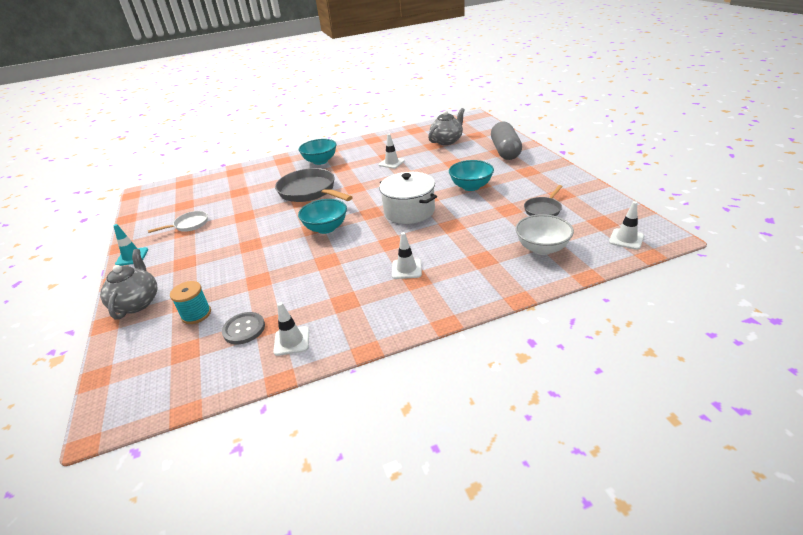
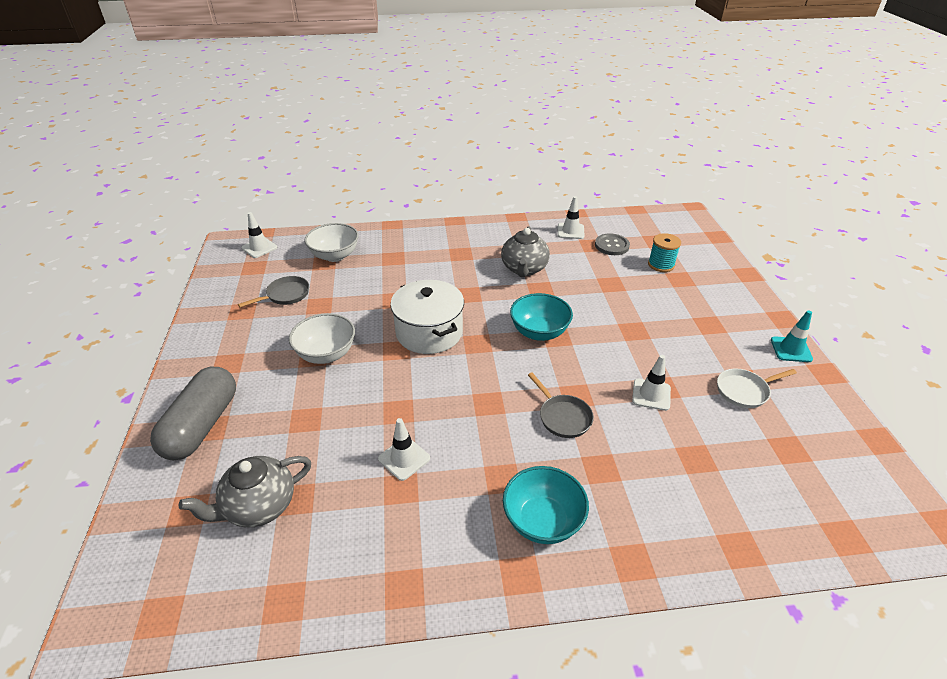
camera: 170 degrees left, 5 degrees up
grey teapot [100,249,158,320] -> grey teapot moved to [501,226,550,277]
grey pan [275,168,353,202] -> grey pan [528,372,594,438], size x0.53
white traffic cone [392,232,422,279] -> white traffic cone moved to [632,355,671,411]
turquoise bowl [449,160,494,191] -> white bowl [289,313,355,364]

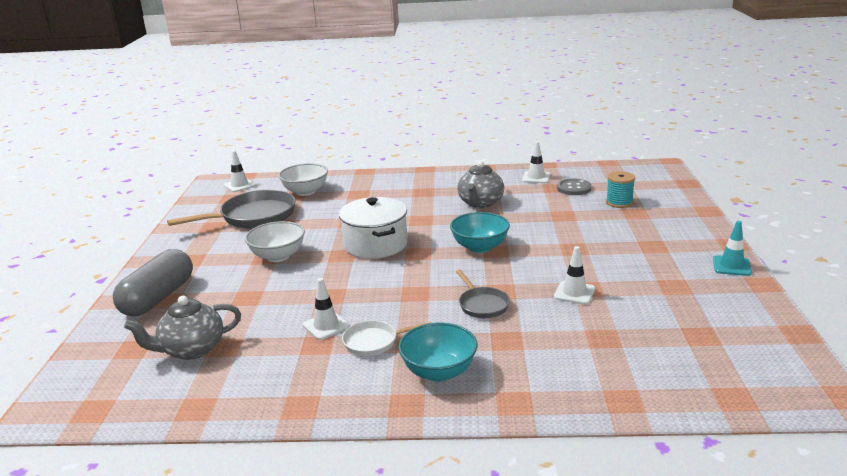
camera: 10 degrees right, 15 degrees down
grey pan [238,276,309,308] -> grey pan [167,190,296,229], size x1.90
white pan [717,369,797,408] -> white pan moved to [342,320,432,356]

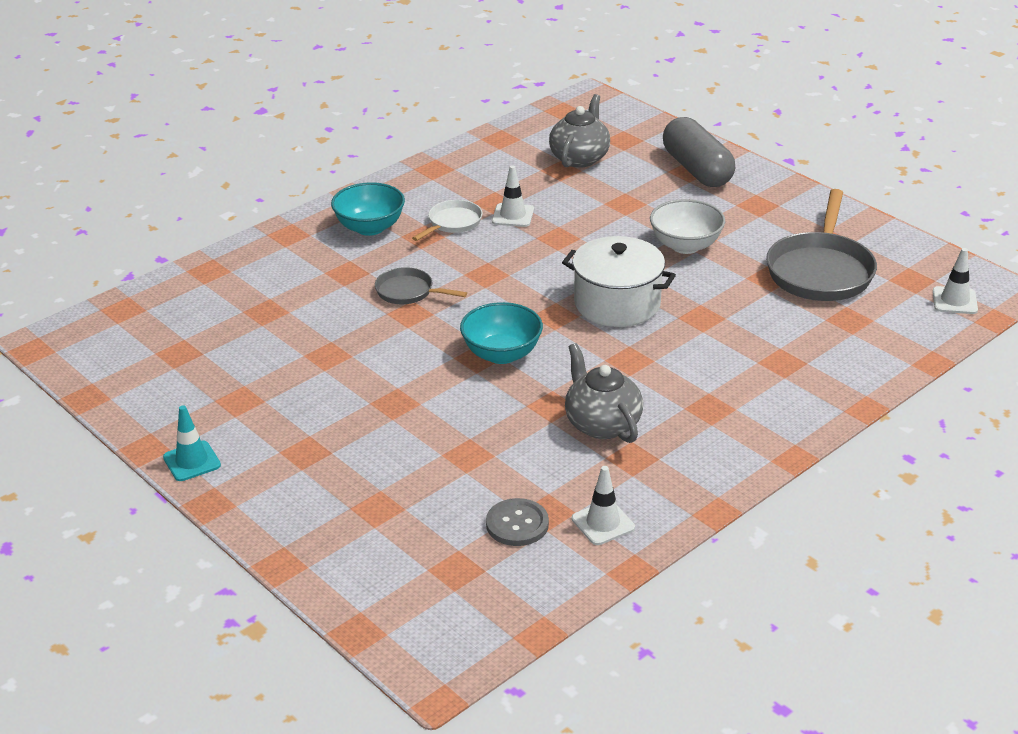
camera: 135 degrees right, 10 degrees up
white bowl [278,163,328,196] -> none
white traffic cone [554,246,595,304] -> none
turquoise spool [606,171,635,208] -> none

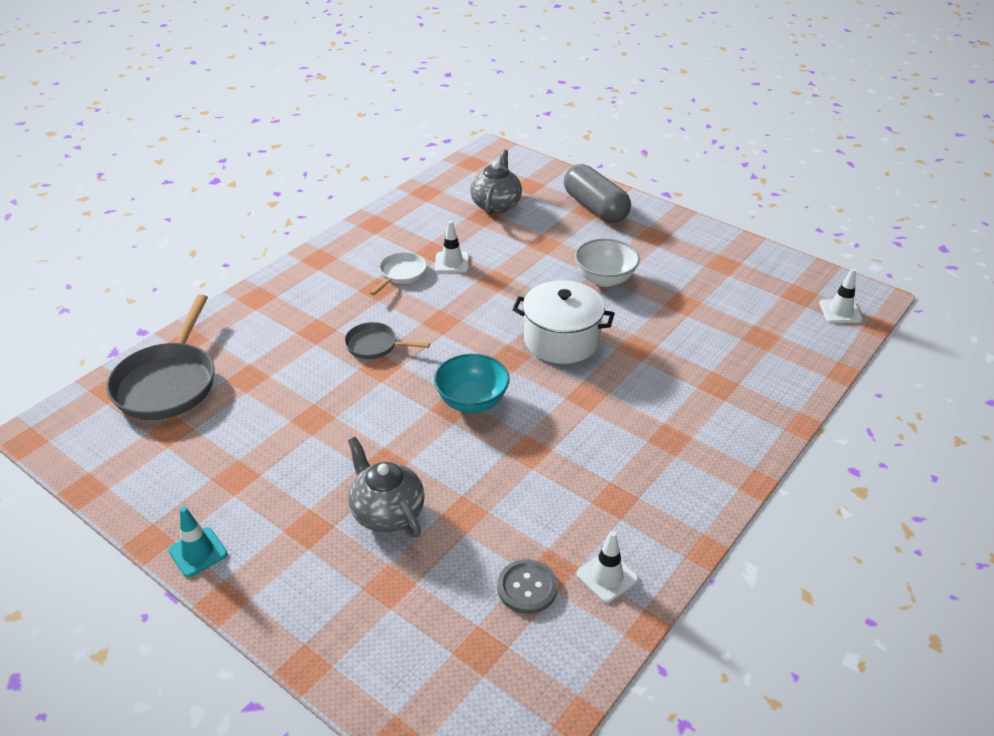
camera: 10 degrees left, 5 degrees up
turquoise bowl [331,182,405,236] -> none
grey teapot [565,343,643,443] -> grey teapot moved to [348,437,424,538]
grey pan [766,189,877,301] -> grey pan moved to [106,295,214,420]

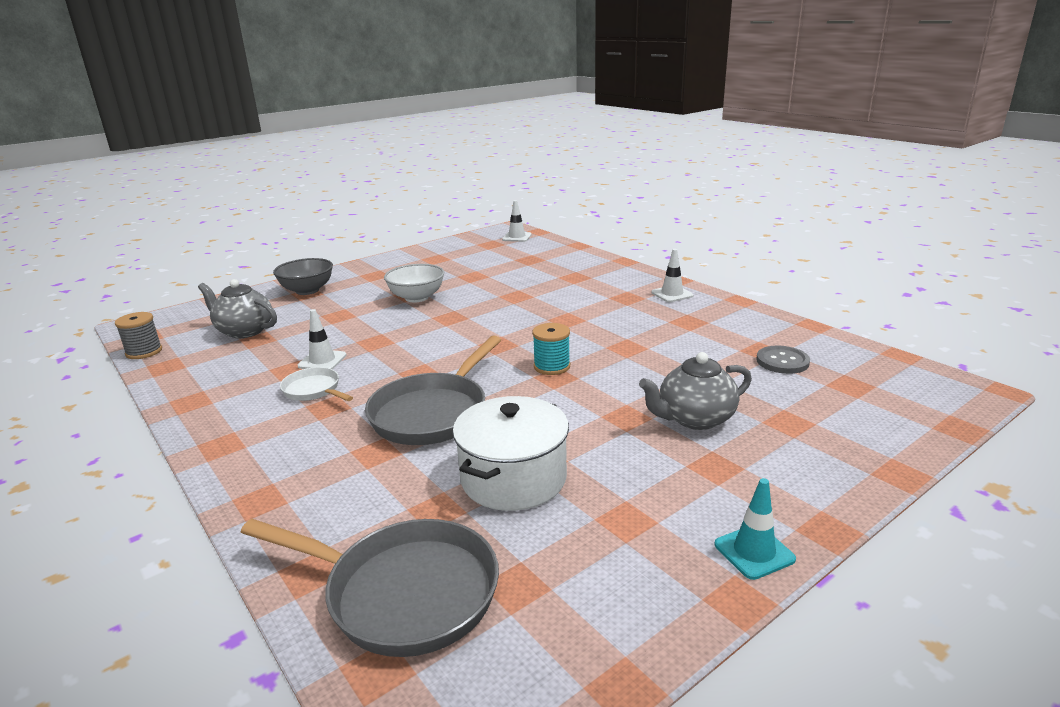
camera: 75 degrees left, 15 degrees down
grey pan [344,322,430,359] -> grey pan [365,336,501,445], size x1.90
turquoise bowl [434,354,509,413] -> turquoise spool [532,323,570,375]
white pot [513,280,615,364] -> white pot moved to [453,396,569,511]
grey capsule [564,164,631,223] -> grey bowl [273,258,333,295]
white traffic cone [577,531,638,603] -> white traffic cone moved to [651,249,693,302]
none -> grey spool [115,312,162,359]

